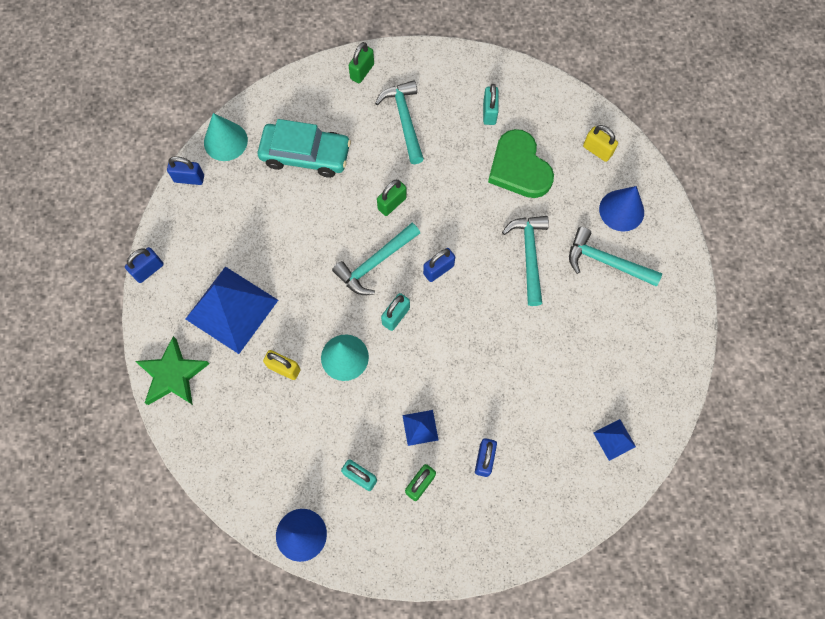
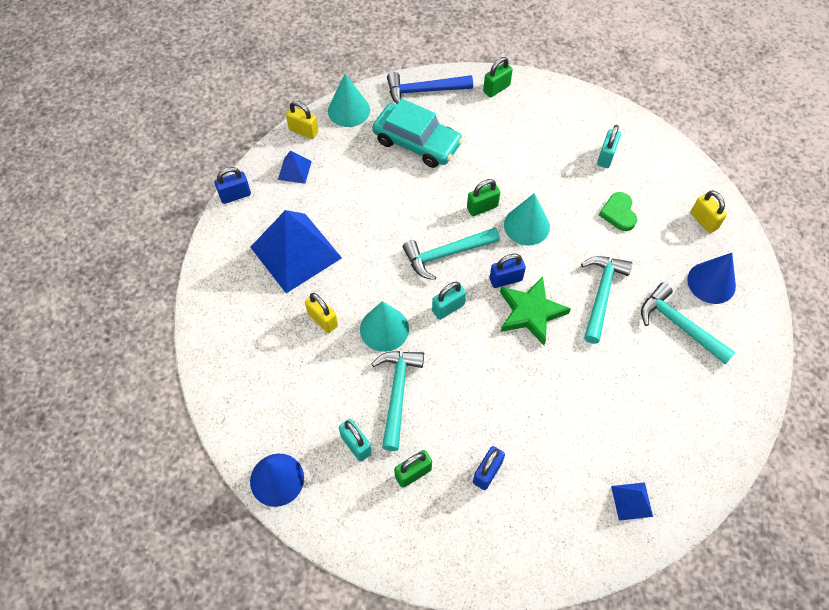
camera: 20 degrees right, 10 degrees down
green star [135,336,209,405] -> green star moved to [500,276,571,345]
blue padlock [167,156,204,185] -> yellow padlock [286,101,318,139]
turquoise hammer [375,80,424,164] -> turquoise hammer moved to [372,351,424,451]
blue pyramid [402,410,439,446] -> blue pyramid moved to [278,150,312,184]
green heart [488,129,554,198] -> green heart [599,192,637,231], size x0.56
none -> blue hammer [387,72,473,104]
none -> turquoise cone [504,193,550,246]

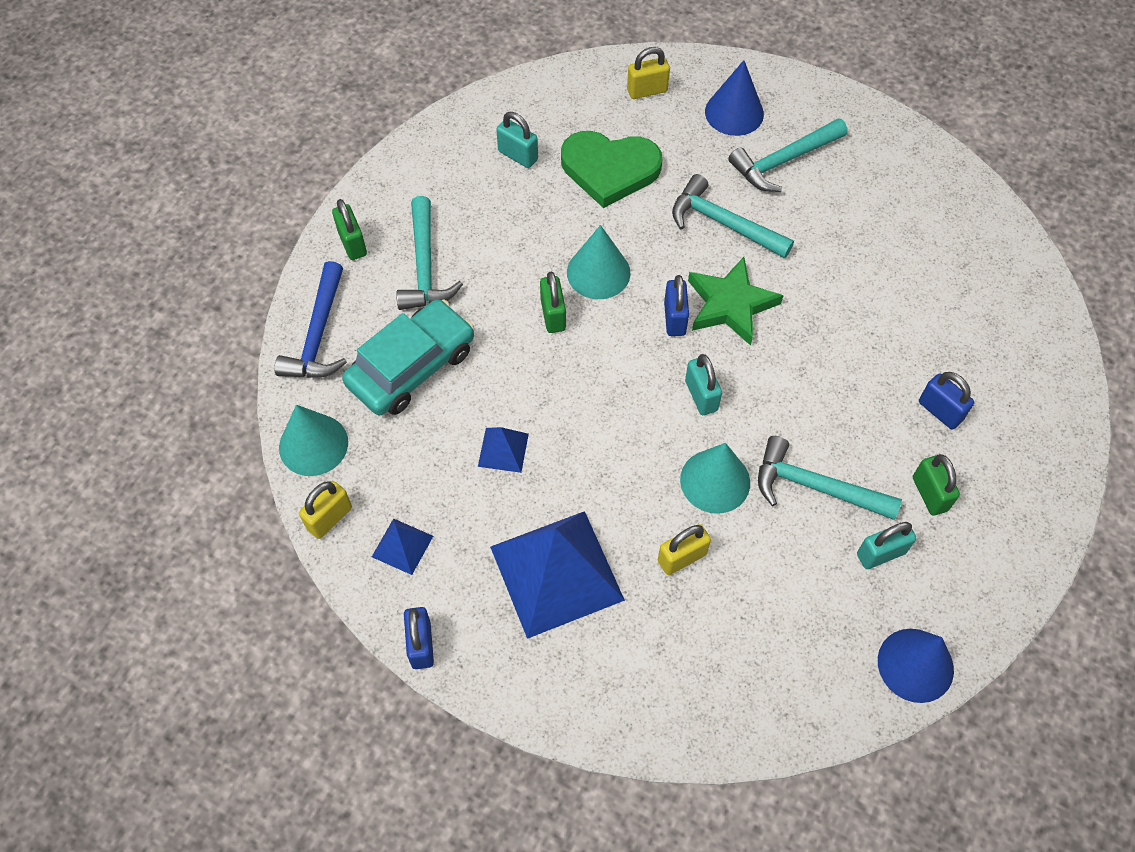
camera: 75 degrees left, 0 degrees up
turquoise hammer [403,227,500,280] -> turquoise hammer moved to [396,196,463,310]
green heart [599,192,637,231] -> green heart [561,131,662,208], size x1.78
blue pyramid [611,482,653,521] -> blue pyramid moved to [478,427,529,473]

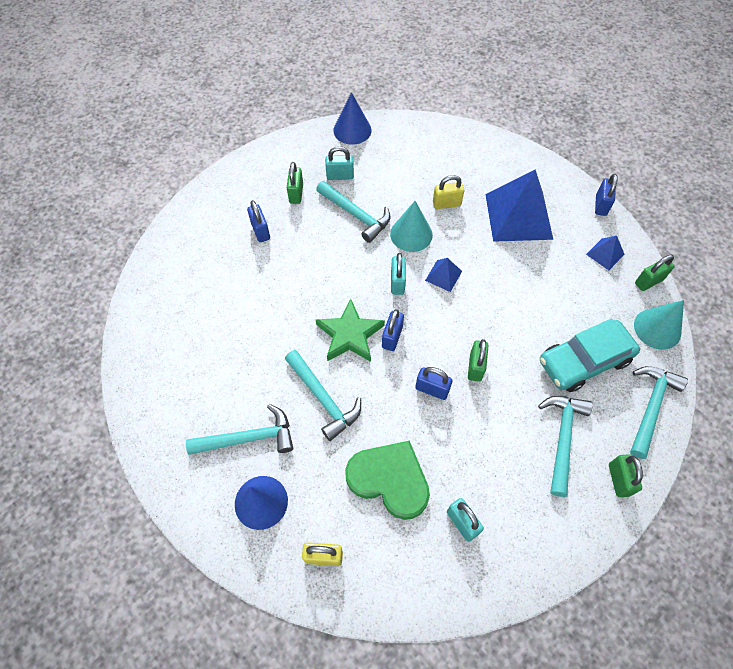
camera: 160 degrees left, 0 degrees up
blue hammer [274,261,347,378] -> turquoise hammer [630,366,688,459]
yellow padlock [299,481,352,539] -> green padlock [635,255,675,291]
blue pyramid [478,427,529,473] -> blue pyramid moved to [425,258,462,292]
turquoise cone [567,225,630,299] -> blue padlock [415,367,453,400]

